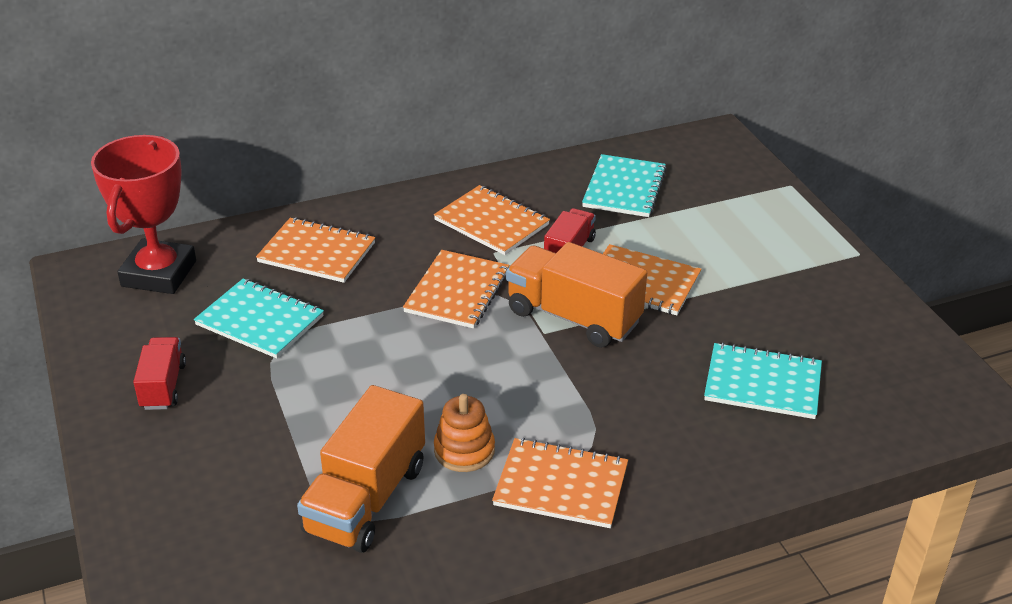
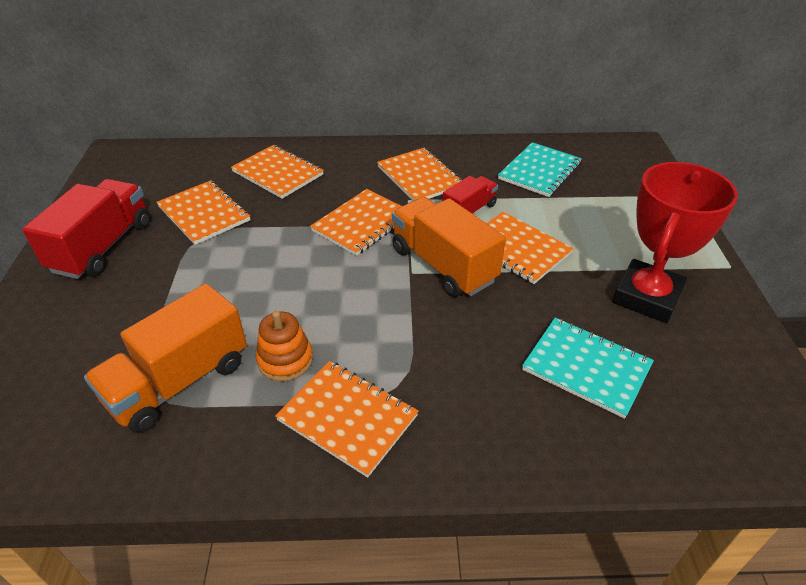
camera: 20 degrees right, 5 degrees up
red trophy [91,135,196,294] -> red trophy moved to [612,162,738,323]
red truck [133,337,186,410] -> red truck [22,179,150,279], size x1.73
turquoise notebook [194,279,324,358] -> orange notebook [156,180,250,245]

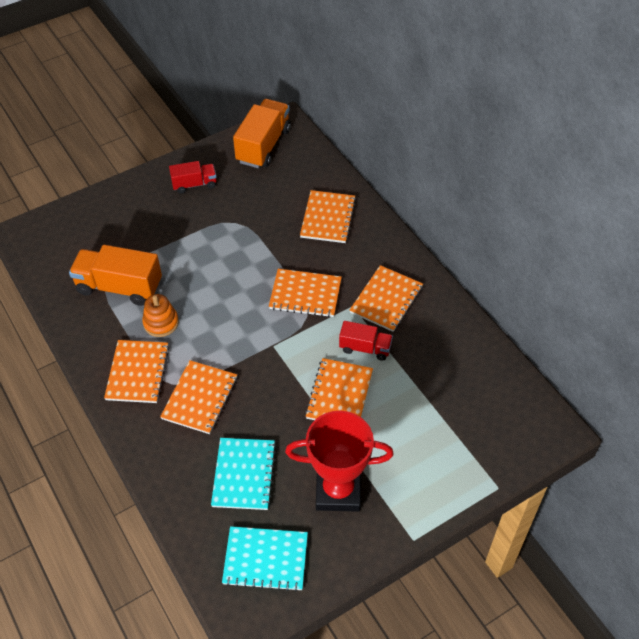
camera: 60 degrees right, 10 degrees up
red truck [22,179,150,279] -> red truck [169,161,217,194], size x0.58
orange notebook [156,180,250,245] -> orange notebook moved to [160,360,237,434]
orange truck [392,197,506,297] -> orange truck moved to [233,99,291,168]
turquoise notebook [498,142,582,197] -> turquoise notebook moved to [222,526,308,591]

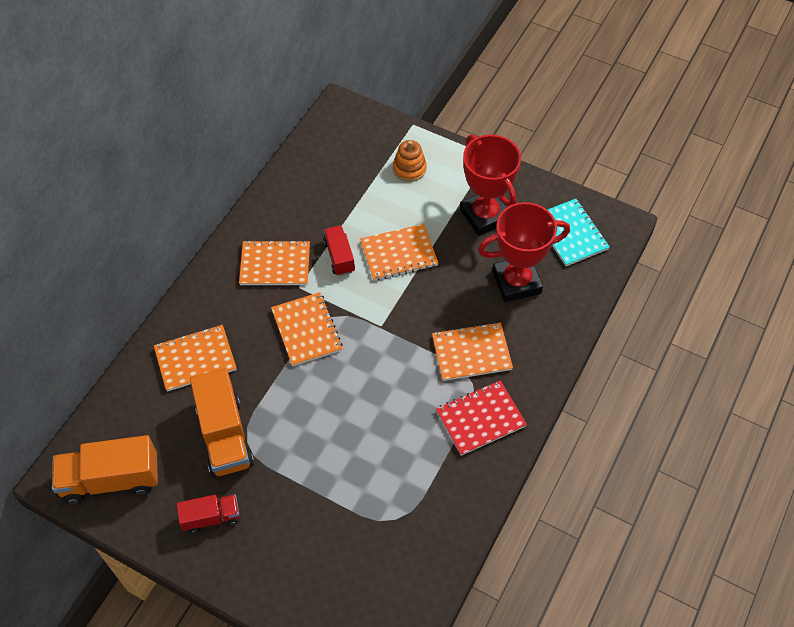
camera: 120 degrees left, 5 degrees up
orange truck [69,245,162,306] -> orange truck moved to [190,368,254,477]
orange notebook [104,340,169,403] -> red notebook [436,380,527,456]
orange stacking toy [142,294,179,337] -> orange stacking toy moved to [393,140,427,182]
red truck [169,161,217,194] -> red truck turned 120 degrees clockwise [177,494,240,533]
turquoise notebook [211,438,276,510] -> red trophy [478,202,570,302]

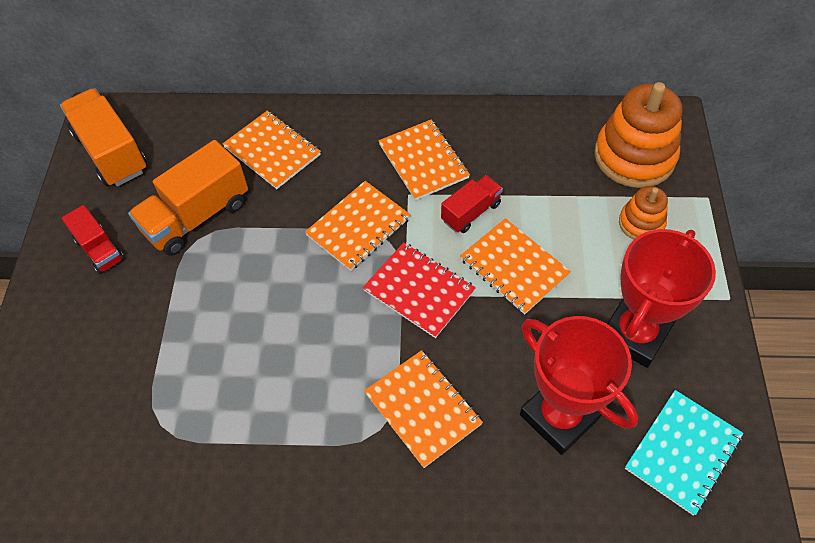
camera: 65 degrees right, 0 degrees up
red notebook [436,380,527,456] -> red notebook moved to [363,242,476,338]
none -> orange stacking toy [594,82,682,188]

